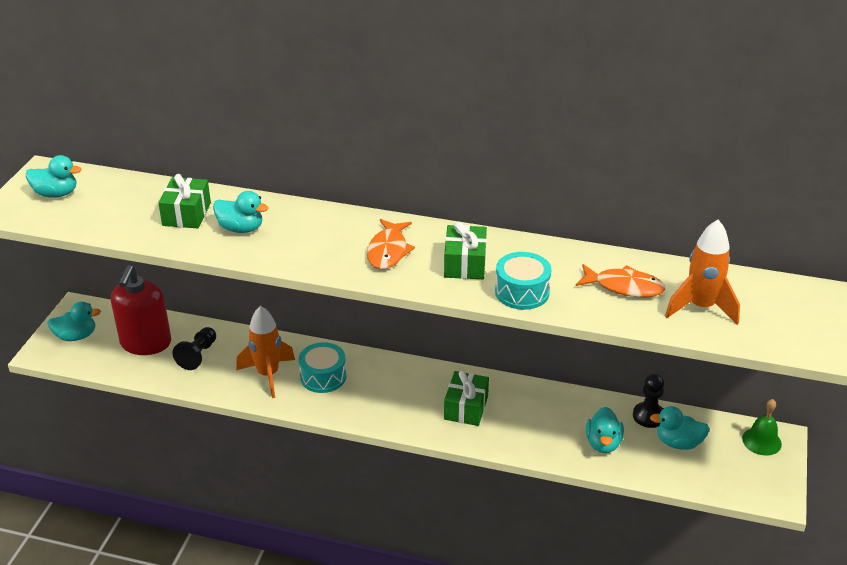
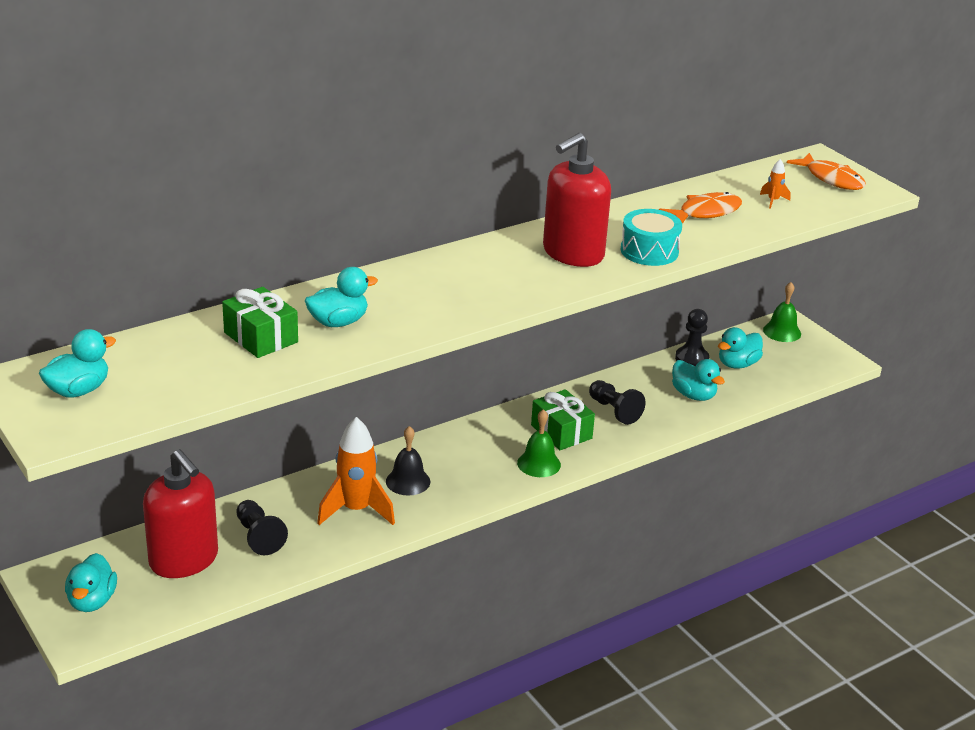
camera: 50 degrees left, 5 degrees down
turquoise duck [47,302,101,341] -> turquoise duck turned 150 degrees clockwise [65,553,117,612]
turquoise drum [299,342,346,393] -> black bell [386,426,431,495]
orange fish [367,219,415,269] -> orange fish moved to [787,153,866,190]
green gift [444,222,487,279] -> red soap dispenser [543,133,611,267]
orange rocket [665,220,740,325] -> orange rocket [760,159,791,209], size x0.44
none -> green bell [517,409,561,477]
none -> black pawn [589,380,645,425]

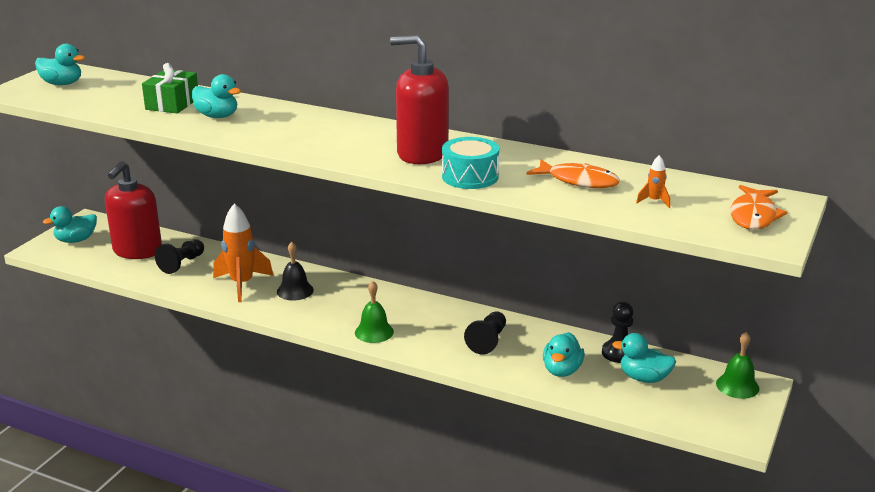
camera: 60 degrees right, 5 degrees down
green gift [531,389,595,450] -> none

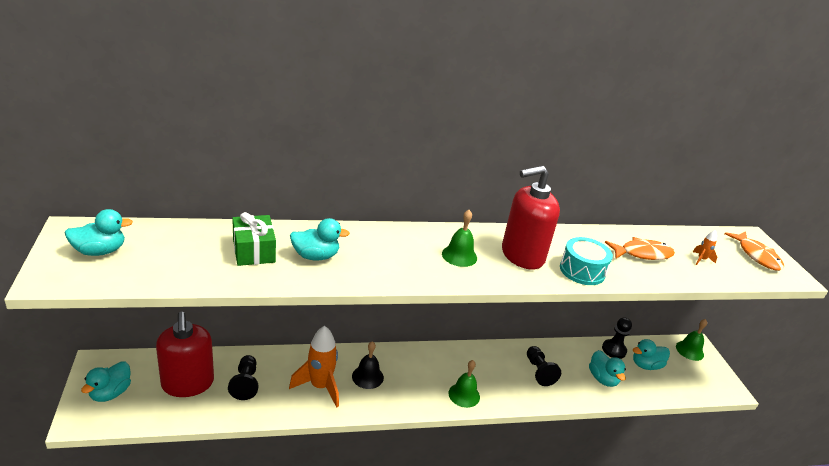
camera: 40 degrees left, 5 degrees up
none -> green bell [442,210,477,267]

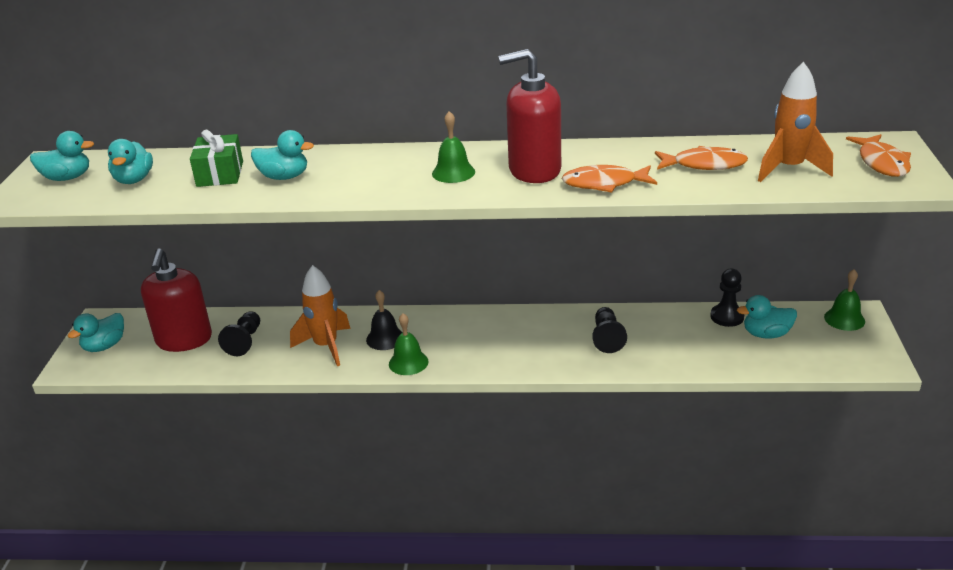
camera: 20 degrees right, 0 degrees up
green bell [449,360,480,408] -> green bell moved to [389,313,429,375]
turquoise drum [560,237,613,285] -> orange fish [562,165,657,193]
turquoise duck [589,350,626,387] -> turquoise duck moved to [108,139,153,184]
orange rocket [693,230,717,265] -> orange rocket [758,62,833,182], size x2.28

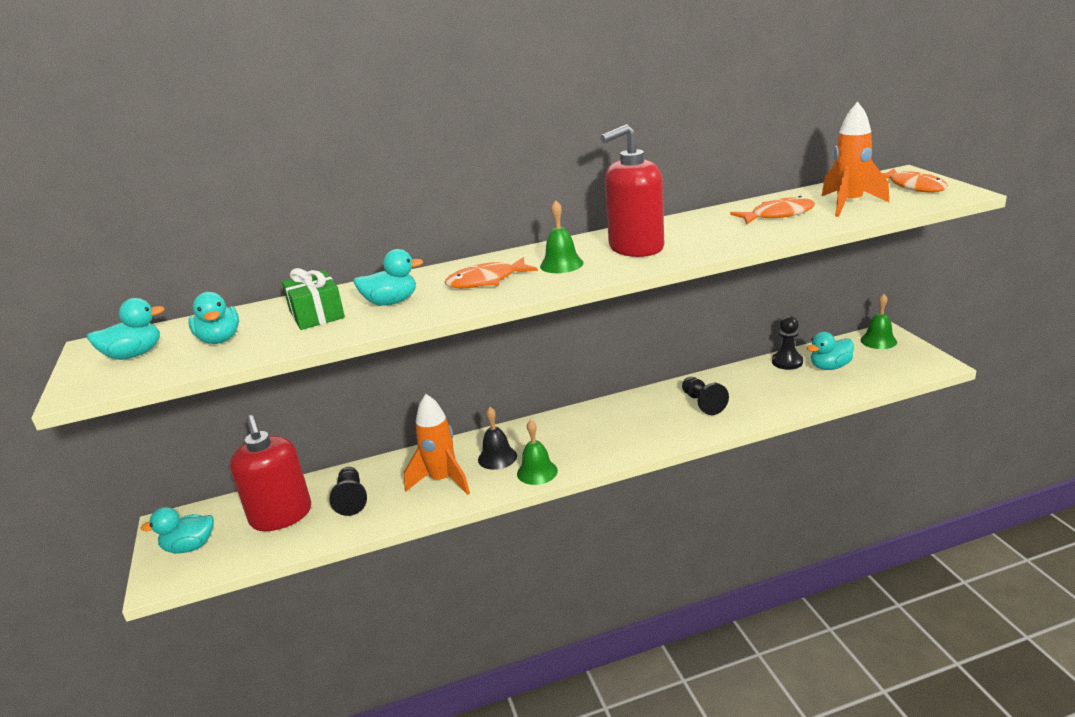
camera: 20 degrees left, 5 degrees down
turquoise duck [68,313,124,352] -> turquoise duck turned 60 degrees clockwise [141,507,214,553]
orange fish [562,165,657,193] -> orange fish moved to [445,257,538,288]

